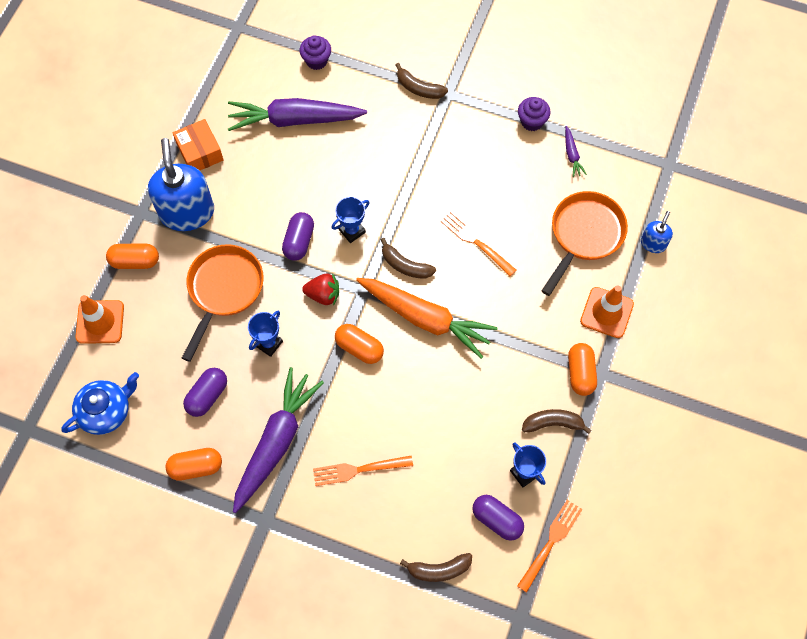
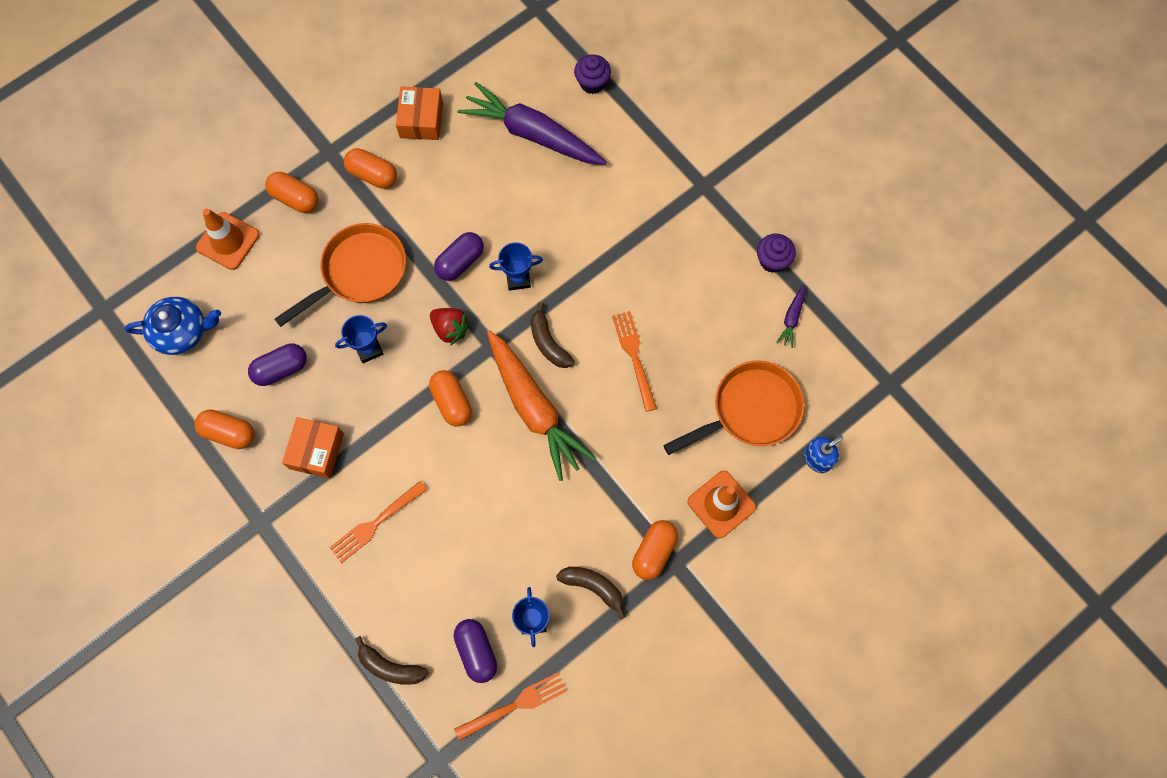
camera: 30 degrees right, 5 degrees up
blue soap dispenser [148,138,214,231] -> orange capsule [344,148,397,189]
purple carrot [233,367,324,513] -> orange box [282,417,344,478]
orange fork [313,456,413,486] -> orange fork turned 60 degrees counterclockwise [329,480,428,563]
brown banana [396,63,448,99] -> none

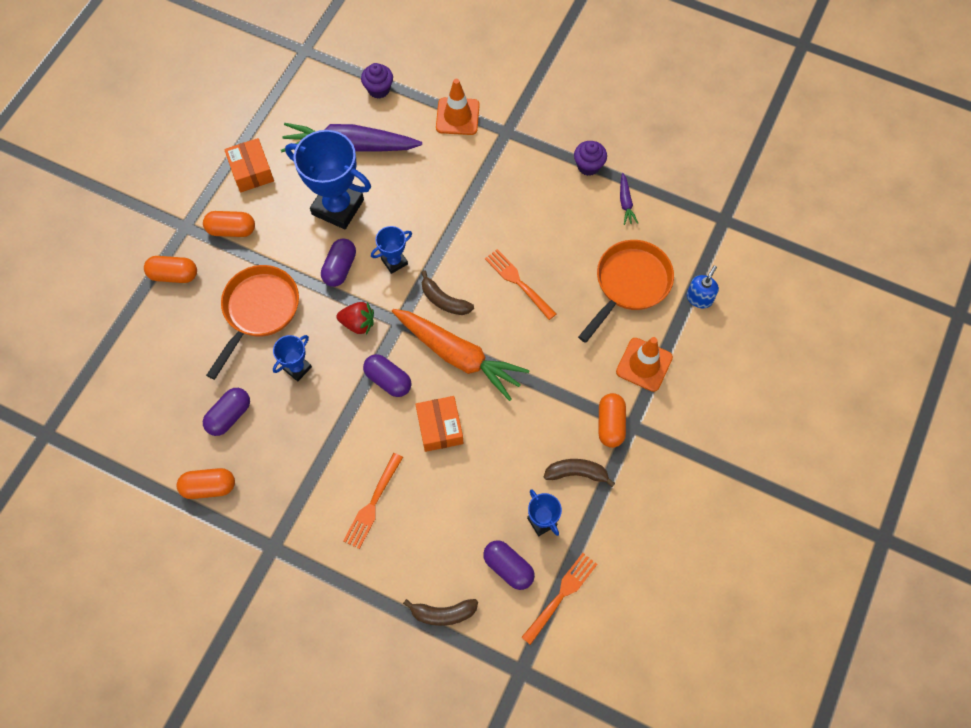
camera: 25 degrees left, 5 degrees down
blue teapot [125,297,221,355] -> none
orange traffic cone [196,208,260,270] -> orange traffic cone moved to [436,79,480,135]
orange box [282,417,344,478] -> orange box moved to [415,396,463,452]
orange capsule [429,370,472,426] -> purple capsule [363,354,411,397]
none -> blue trophy [285,130,371,229]

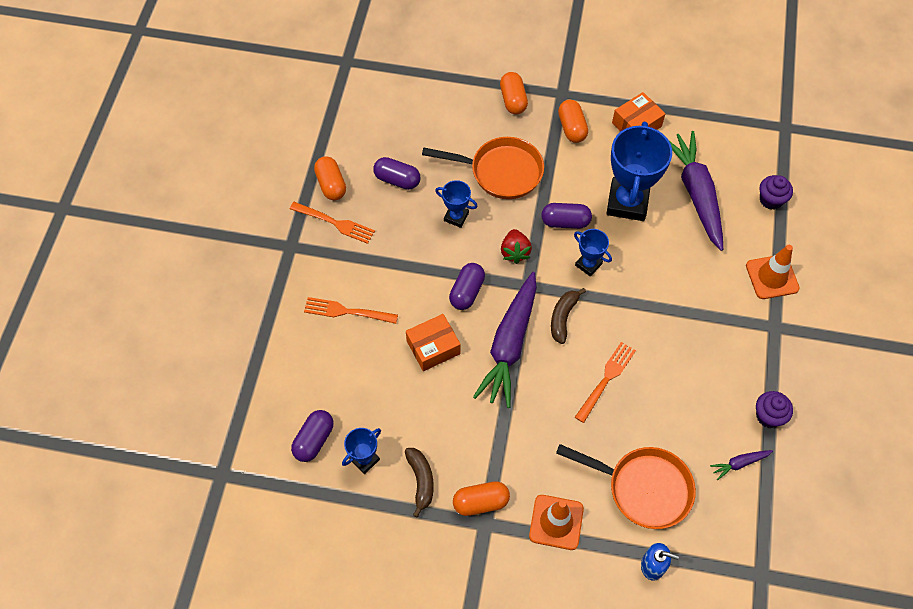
camera: 75 degrees right, 5 degrees down
orange carrot [392,309,530,401] -> purple carrot [473,272,537,408]
brown banana [403,599,478,626] -> none
orange fork [521,553,597,645] -> orange fork moved to [290,202,375,244]

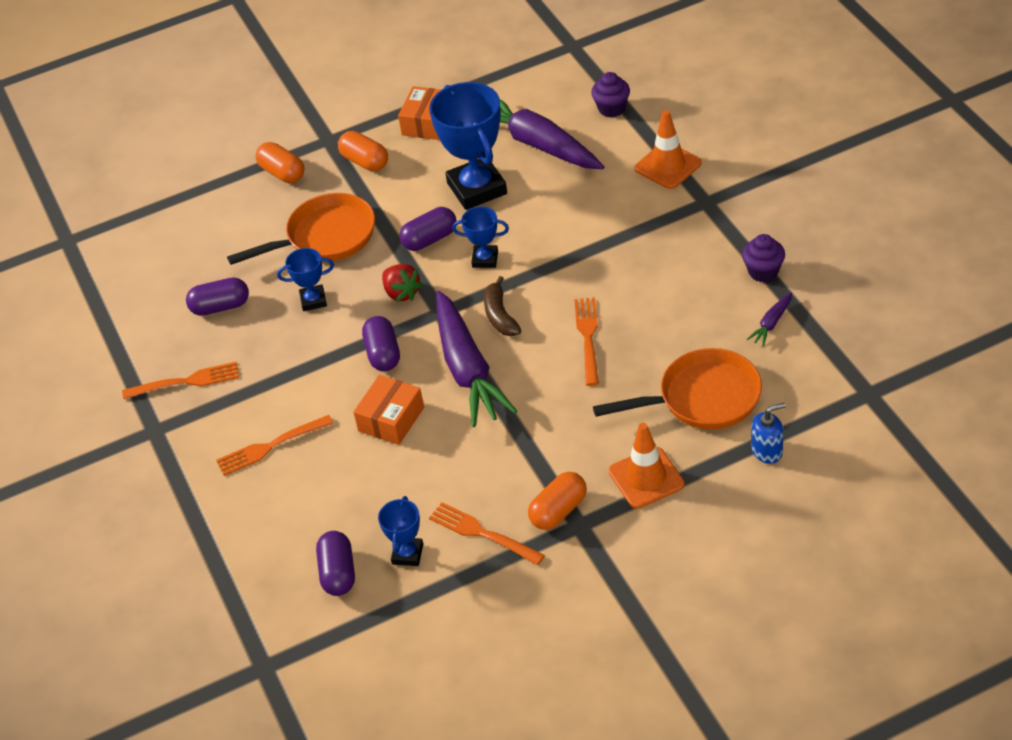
camera: 30 degrees left, 15 degrees down
orange capsule [314,156,346,200] -> none
brown banana [405,448,434,517] -> orange fork [429,502,545,565]

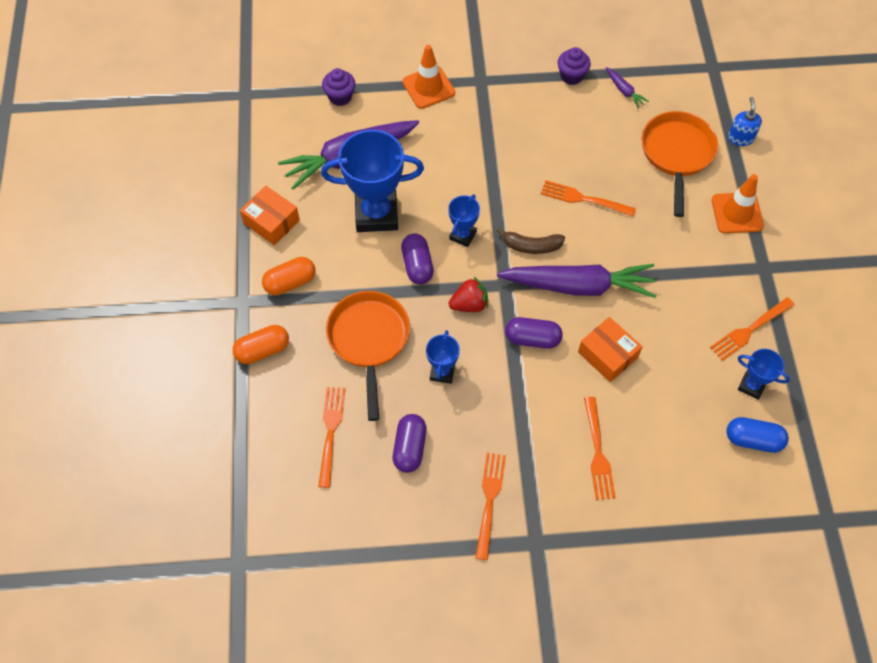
camera: 75 degrees left, 15 degrees up
purple capsule [316,531,355,596] -> blue capsule [726,417,789,453]
orange capsule [528,472,587,530] -> none
none -> orange fork [318,387,345,488]

